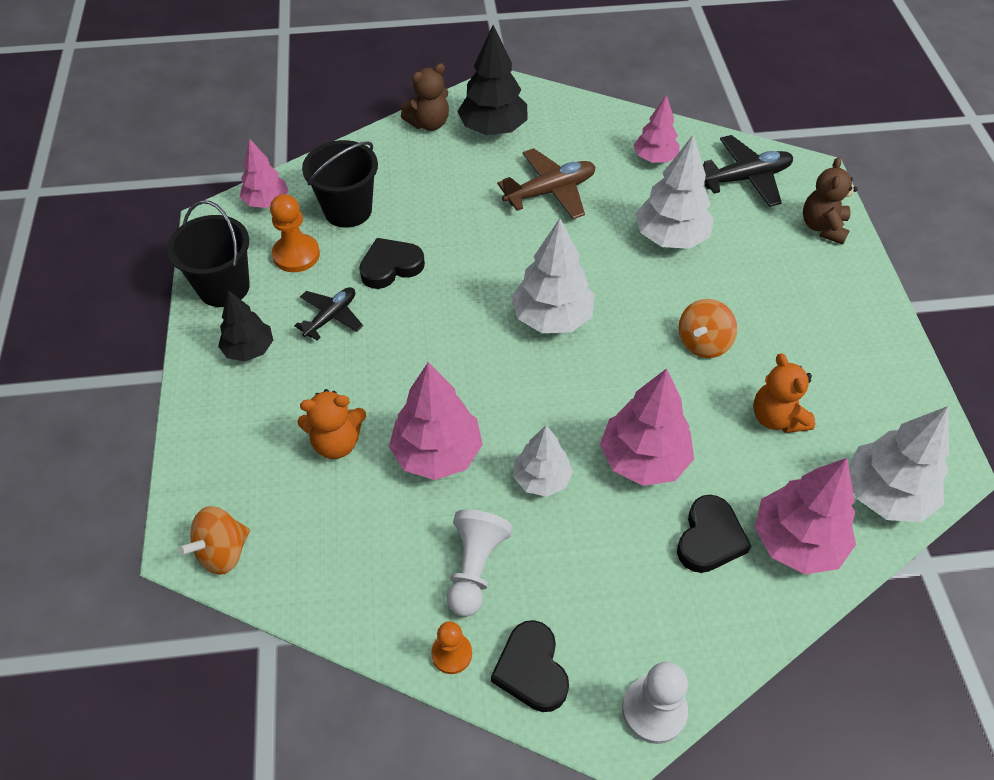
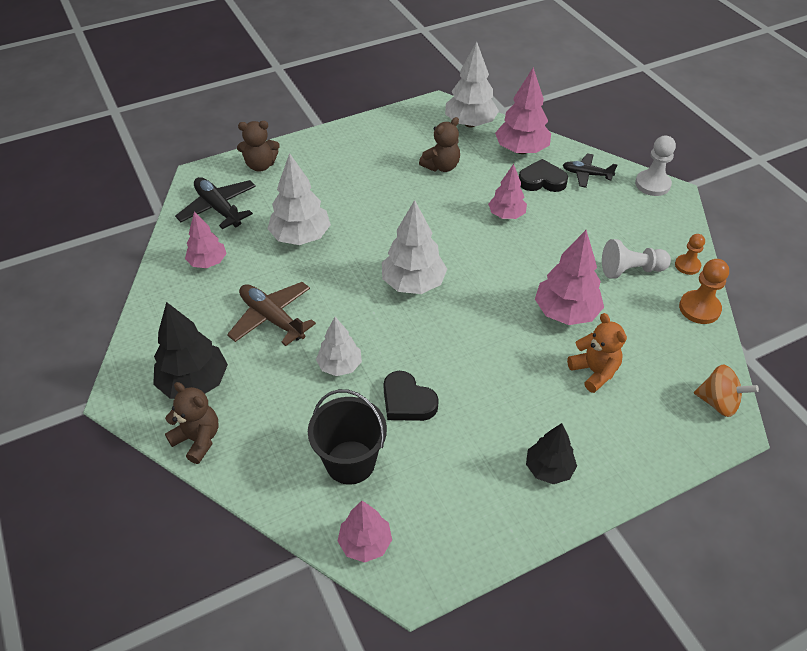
camera: 110 degrees left, 5 degrees down
black bucket [167,200,250,307] -> none
orange pawn [270,194,320,272] -> orange pawn moved to [679,259,729,324]
black plane [294,287,363,341] -> black plane moved to [563,153,618,188]
black heart [491,620,569,712] -> none
white tree [513,425,573,497] -> white tree moved to [316,317,362,376]
pink tree [600,368,694,486] -> pink tree [488,164,527,219], size x0.64
orange spinning top [679,299,737,358] -> none
orange teddy bear [753,353,815,433] -> brown teddy bear [419,117,460,172]

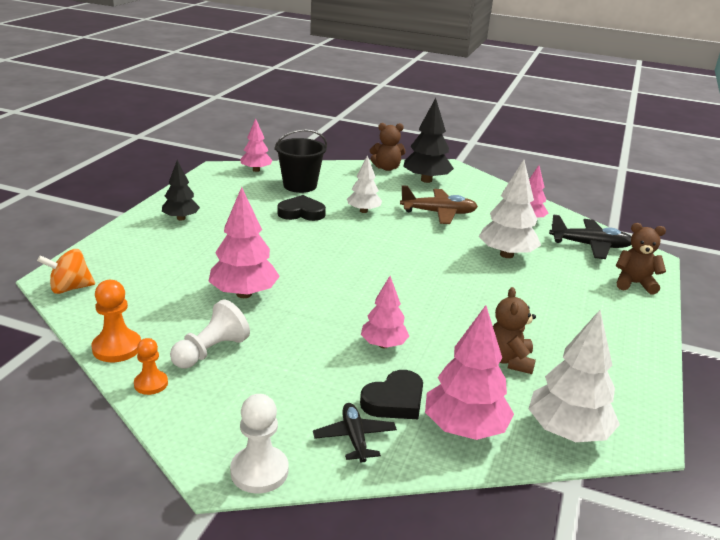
camera: 135 degrees right, 20 degrees down
brown teddy bear [237,121,280,171] -> brown teddy bear turned 60 degrees clockwise [616,223,666,295]
white tree [382,200,447,294] -> none
black plane [563,153,618,188] -> black plane turned 75 degrees counterclockwise [313,403,397,463]
orange teddy bear [567,313,627,393] -> none

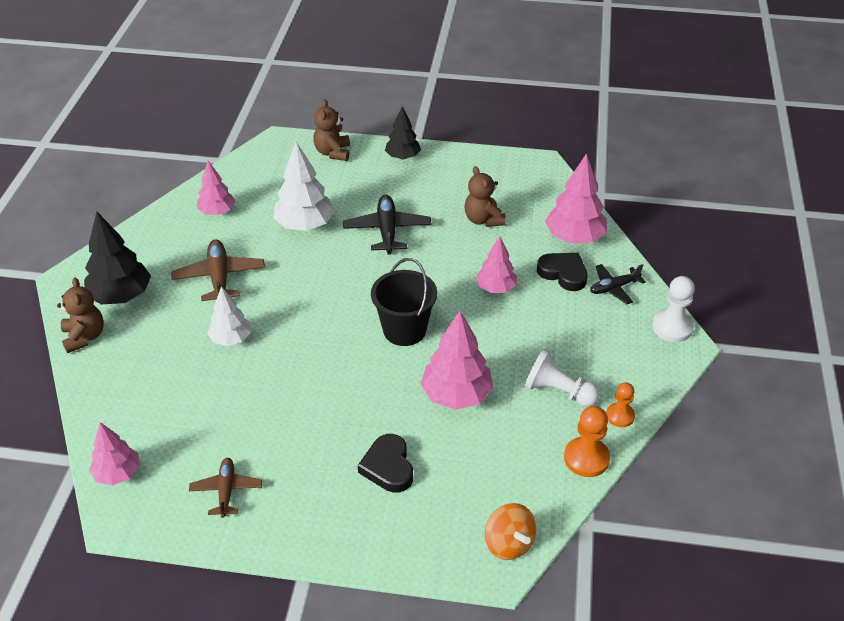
camera: 100 degrees left, 15 degrees up
black tree [162,160,200,221] -> black tree moved to [385,106,421,160]
black bucket [274,129,327,193] -> black bucket moved to [371,258,437,346]
black heart [277,195,326,221] -> black heart moved to [358,434,413,493]
brown teddy bear [493,287,536,374] -> brown teddy bear turned 75 degrees clockwise [465,166,506,227]
white tree [529,310,620,442] -> none
black plane [549,214,632,259] -> black plane moved to [343,195,431,255]
none -> brown plane [189,458,262,518]

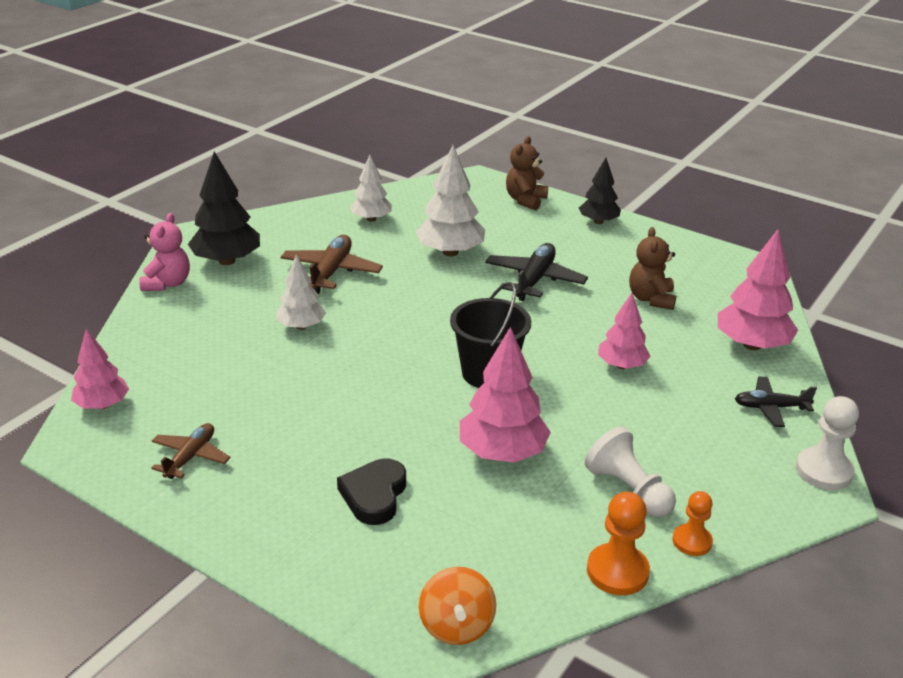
camera: 25 degrees right, 10 degrees down
brown teddy bear [57,278,104,353] -> pink teddy bear [139,213,190,291]
pink tree [197,161,235,215] -> white tree [350,155,392,222]
black heart [537,253,588,291] -> none

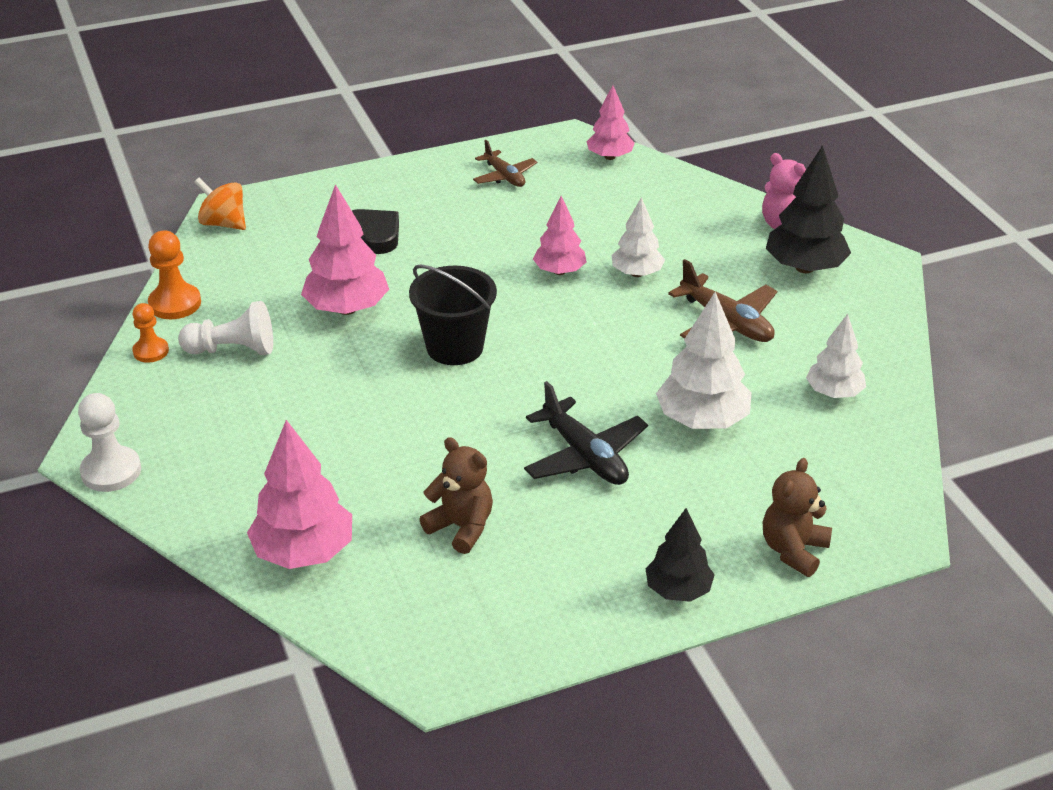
camera: 125 degrees right, 5 degrees up
brown teddy bear [506,136,548,211] -> brown teddy bear turned 120 degrees counterclockwise [763,458,832,577]
pink tree [598,293,650,369] -> pink tree moved to [533,196,586,275]
black plane [735,377,817,427] -> none

